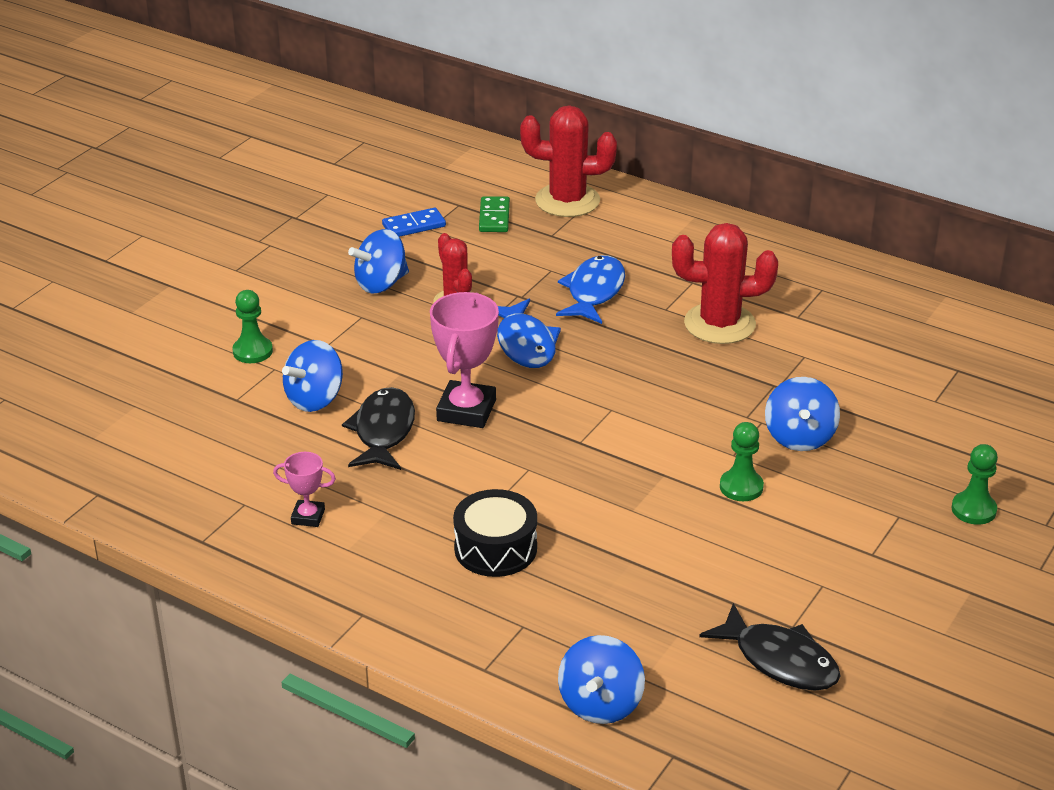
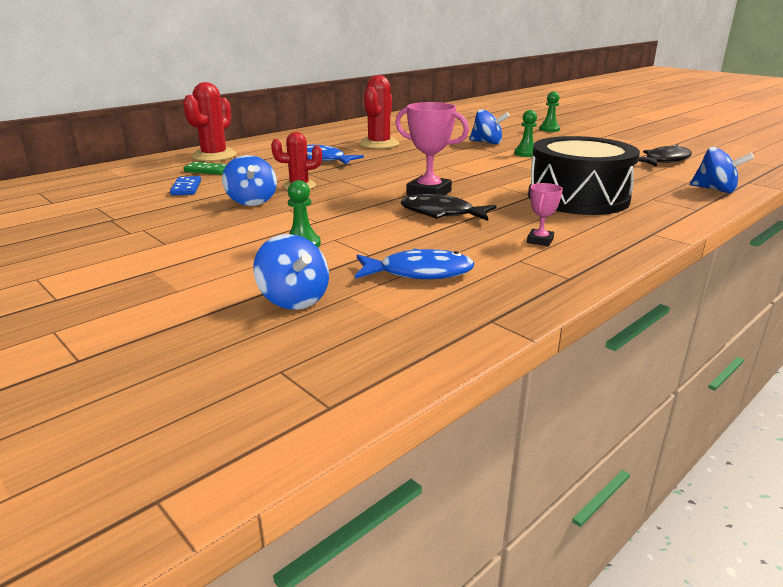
camera: 75 degrees left, 10 degrees down
blue spinning top [282,340,343,412] -> blue spinning top moved to [253,234,329,310]
black drum [453,489,537,577] -> black drum [528,136,640,215], size x1.82
blue fish [497,299,561,368] -> blue fish moved to [355,248,475,279]

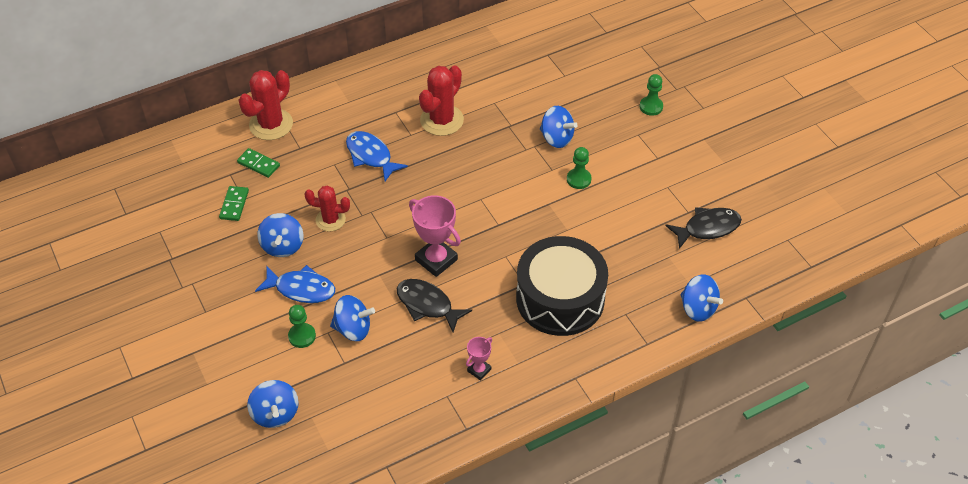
camera: 15 degrees right, 25 degrees up
blue domino [170,176,201,195] -> green domino [219,186,249,221]
blue fish [355,248,475,279] -> blue fish moved to [255,265,335,303]
none -> blue spinning top [330,295,375,341]

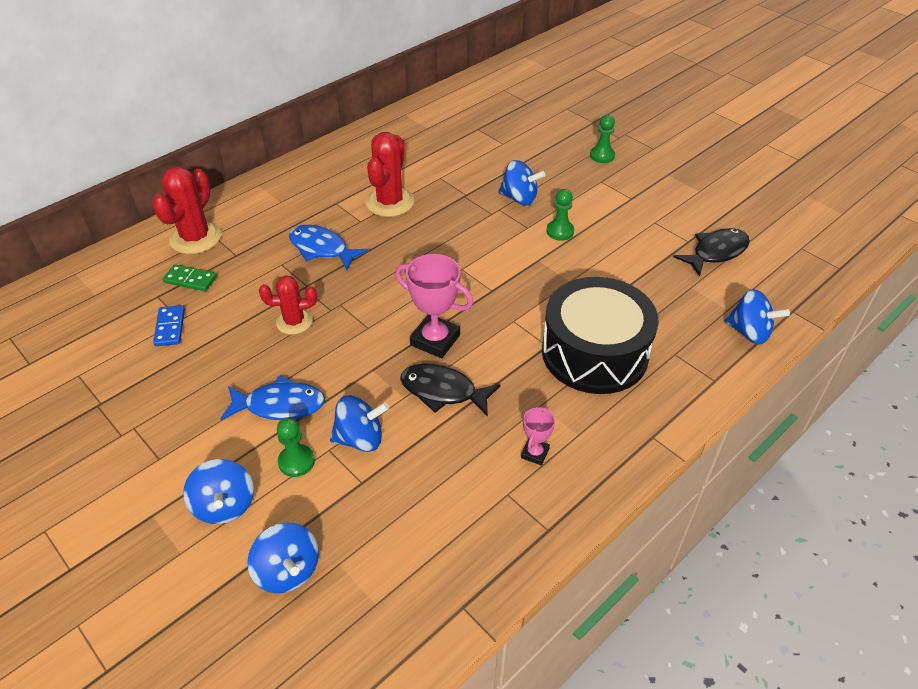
camera: 15 degrees left, 5 degrees down
green domino [219,186,249,221] -> blue domino [153,305,185,346]
blue spinning top [257,213,303,257] -> blue spinning top moved to [183,459,254,524]

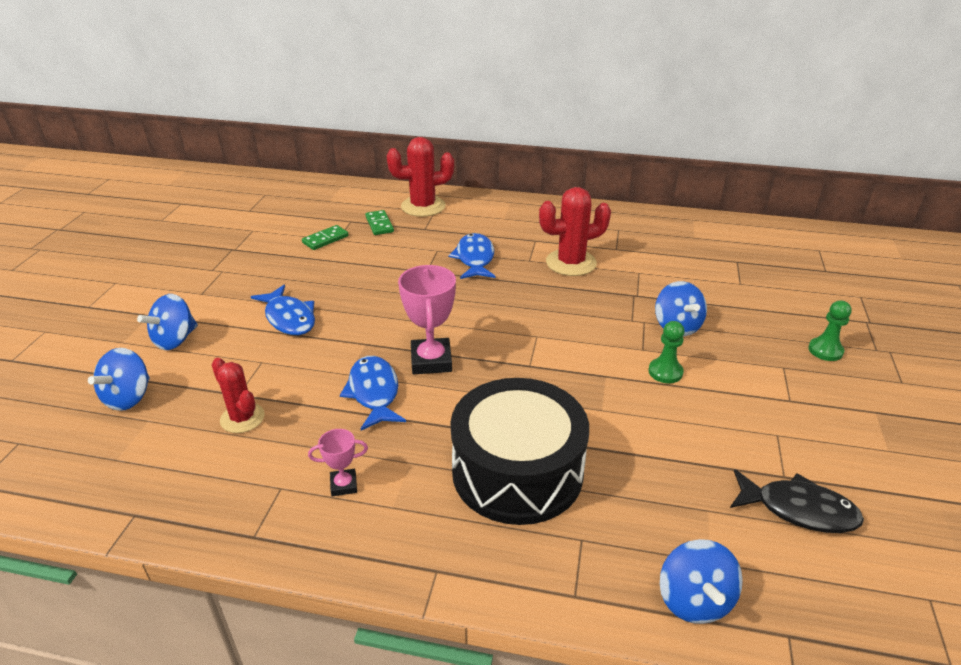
camera: 55 degrees right, 10 degrees down
blue domino [153,305,185,346] -> green domino [302,225,349,250]
red cactus [259,275,317,335] -> red cactus moved to [212,358,265,433]
green pawn [277,418,315,477] -> none
blue spinning top [330,395,389,452] -> none
black fish [400,363,501,417] -> blue fish [340,356,406,430]

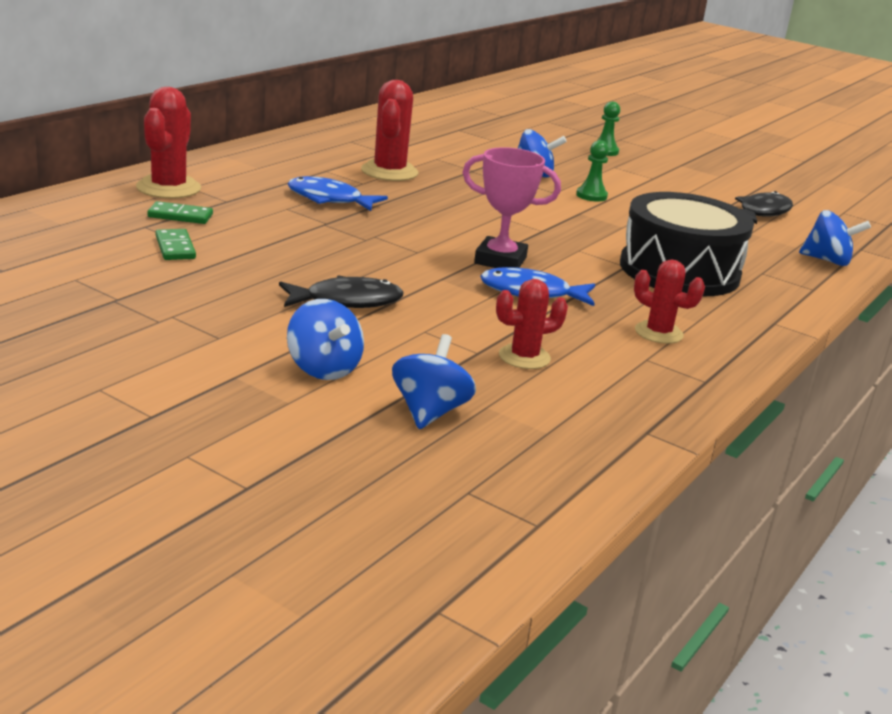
camera: 70 degrees left, 10 degrees down
blue spinning top [88,348,150,411] -> blue spinning top turned 120 degrees counterclockwise [392,334,476,429]
blue fish [251,285,315,335] -> black fish [279,275,404,308]
pink trophy [308,429,368,496] -> red cactus [634,260,705,344]

